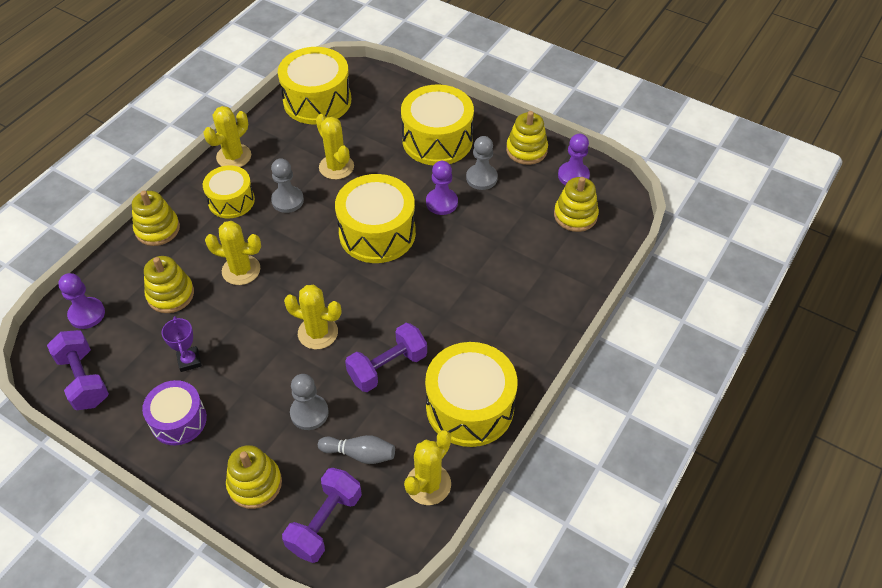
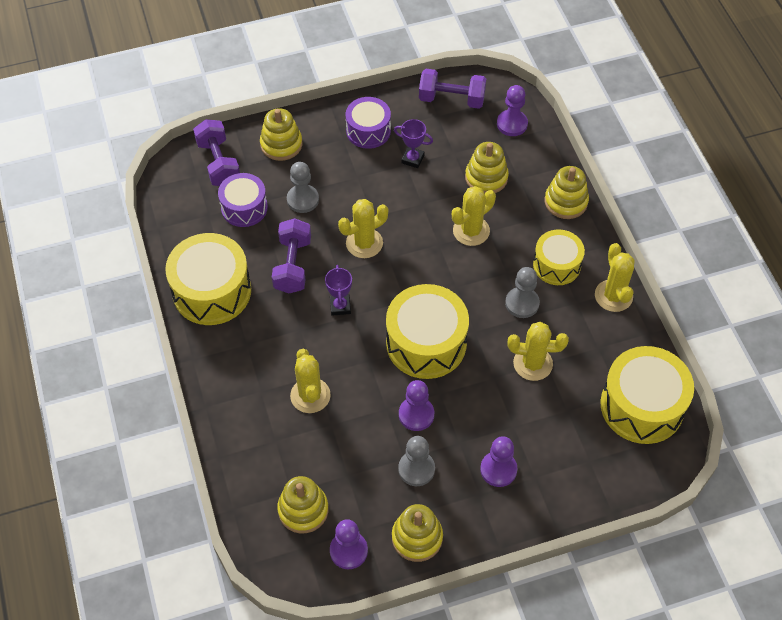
camera: 130 degrees right, 5 degrees up
grey bowling pin [318,435,395,464] -> purple drum [218,173,268,227]
yellow drum [401,84,474,166] -> purple pawn [480,436,517,487]
yellow cactus [404,430,451,505] -> yellow cactus moved to [290,349,331,413]
none -> purple trophy [325,265,352,316]

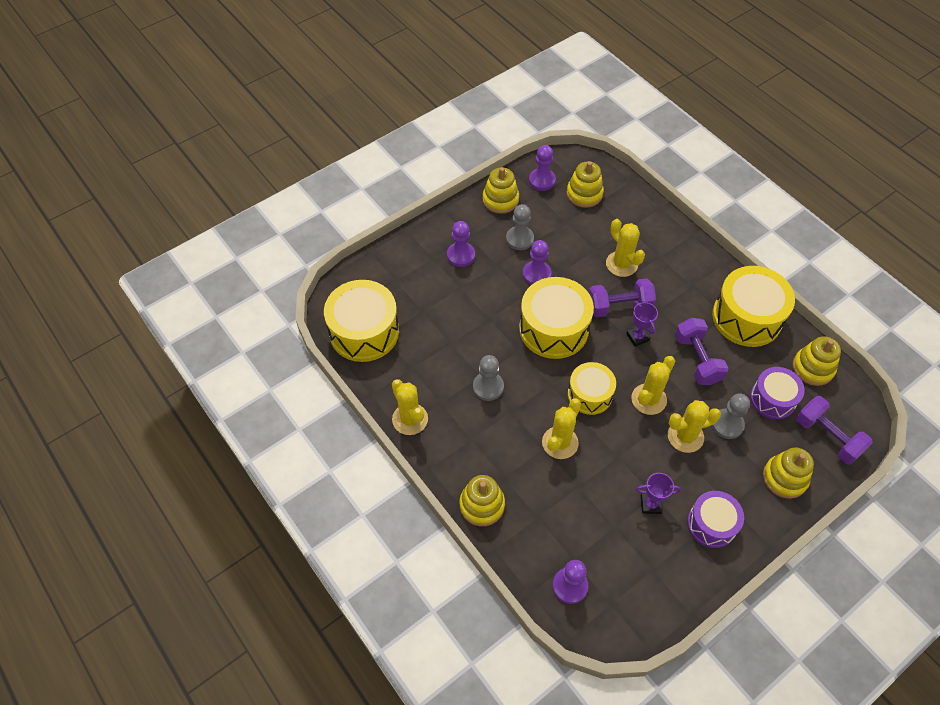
camera: 160 degrees right, 0 degrees up
purple dumbbell [419,69,486,109] -> purple dumbbell moved to [589,278,656,318]
yellow stacking toy [465,142,509,194] -> yellow stacking toy moved to [793,336,841,386]
yellow cactus [507,322,569,381] -> yellow cactus moved to [668,400,721,453]
yellow drum [533,229,585,285] -> yellow drum moved to [568,362,616,415]

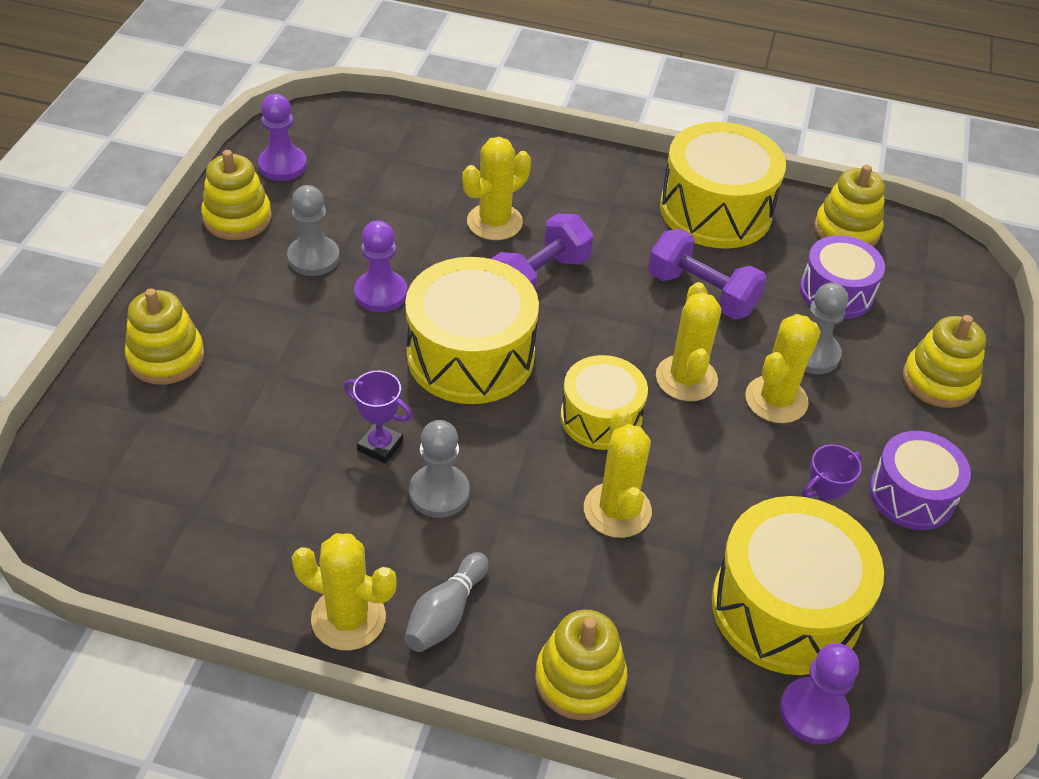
camera: 40 degrees left, 10 degrees down
yellow drum [324,280,399,362] -> yellow drum moved to [712,496,884,675]
purple pawn [447,221,475,267] -> none
yellow stacking toy [567,161,604,208] -> yellow stacking toy moved to [125,288,204,385]
yellow cactus [606,219,645,277] -> yellow cactus turned 60 degrees counterclockwise [462,137,531,240]
purple trophy [626,301,658,347] -> purple trophy moved to [344,371,412,464]
purple dumbbell [796,396,873,464] -> none
none -> grey bowling pin [404,552,489,652]

